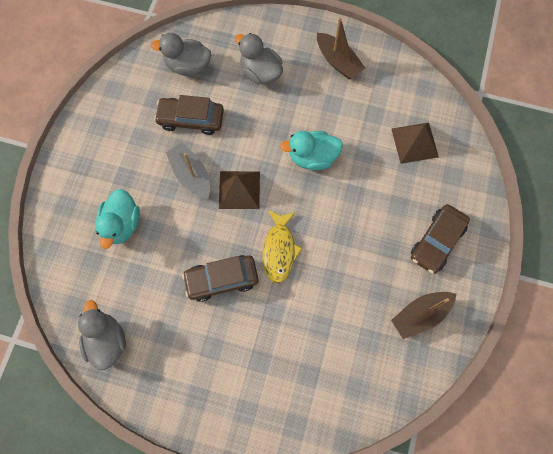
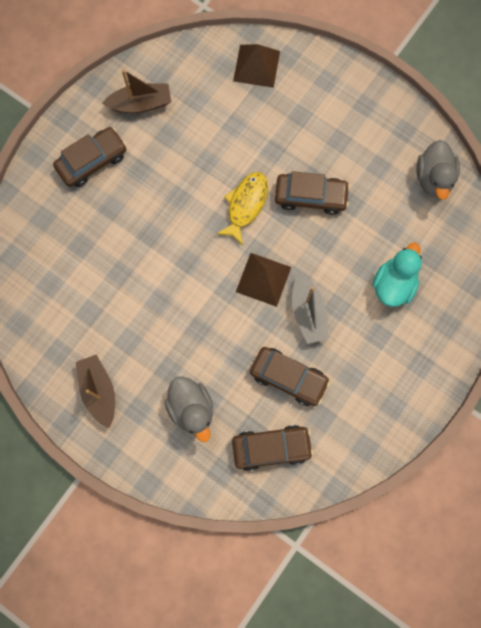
camera: 160 degrees left, 5 degrees up
grey duck [151,33,211,76] -> brown car [232,425,313,471]
turquoise duck [280,131,343,170] -> none
brown pyramid [391,123,439,164] -> brown pyramid moved to [233,44,280,88]

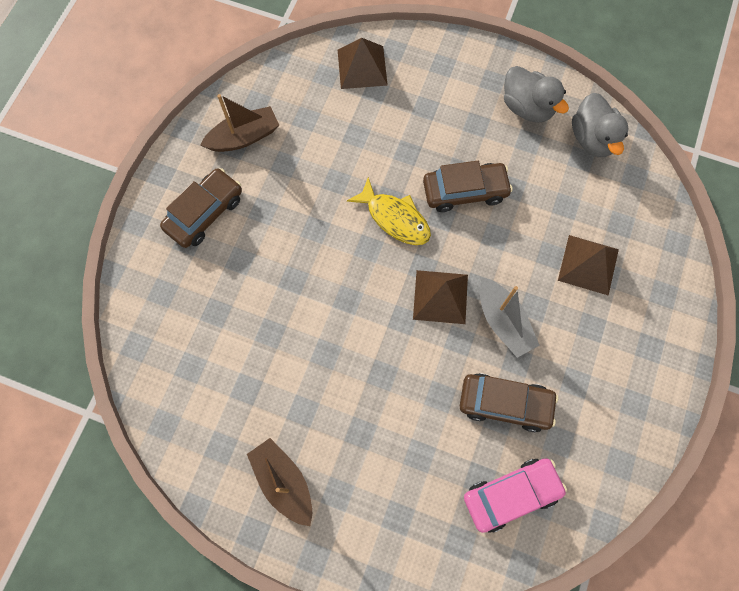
camera: 15 degrees left, 5 degrees down
grey duck [165,376,213,442] -> grey duck moved to [504,66,569,123]
yellow fish [217,172,268,245] -> yellow fish turned 120 degrees clockwise [347,177,431,245]
brown car [232,425,313,471] -> pink car [464,458,567,533]
turquoise duck [372,242,422,307] -> brown pyramid [558,235,619,296]

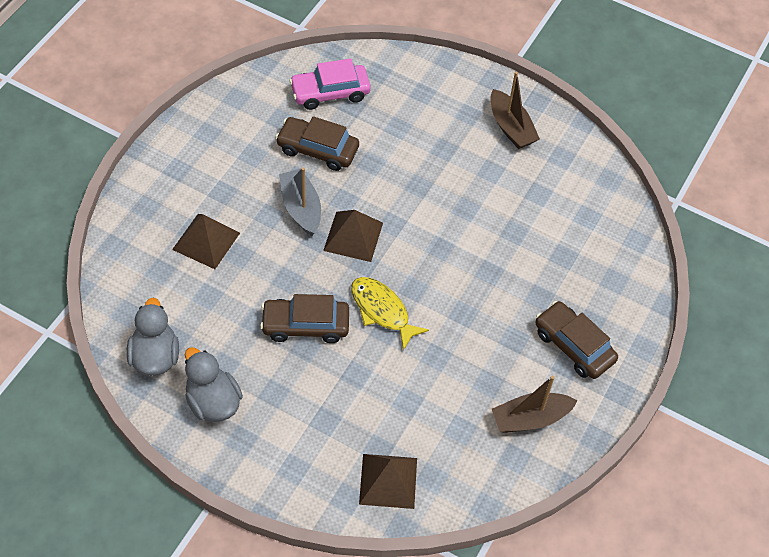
camera: 175 degrees left, 15 degrees down
brown car [160,168,242,248] -> brown car turned 90 degrees clockwise [535,301,618,379]

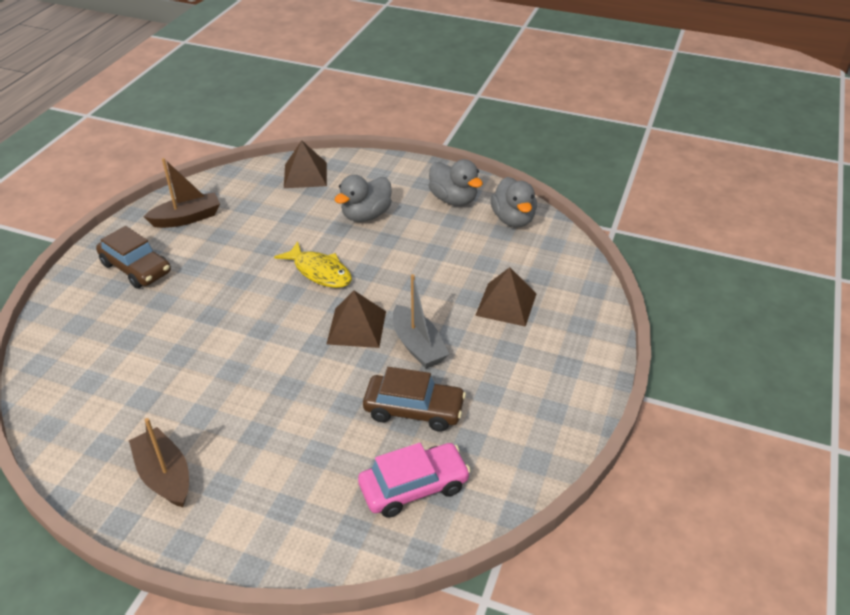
camera: 175 degrees right, 15 degrees down
brown car [260,294,349,343] -> none
none -> grey duck [335,175,392,222]

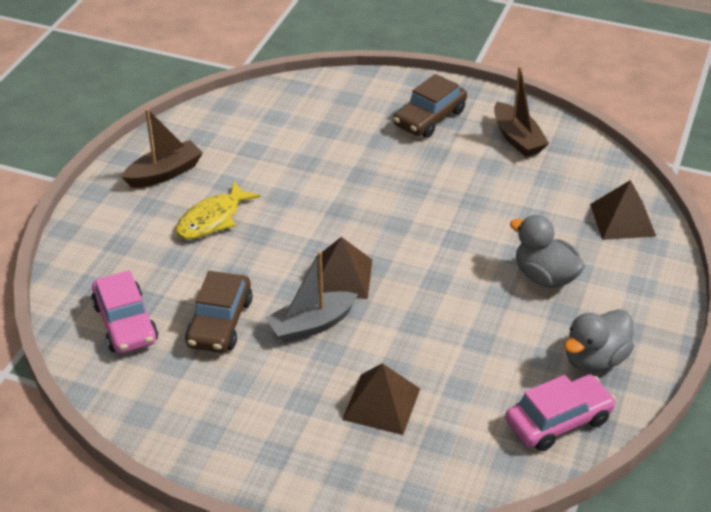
camera: 90 degrees right, 0 degrees up
yellow fish [274,241,352,288] -> yellow fish moved to [176,181,260,239]
grey duck [491,177,537,227] -> pink car [505,375,616,451]

